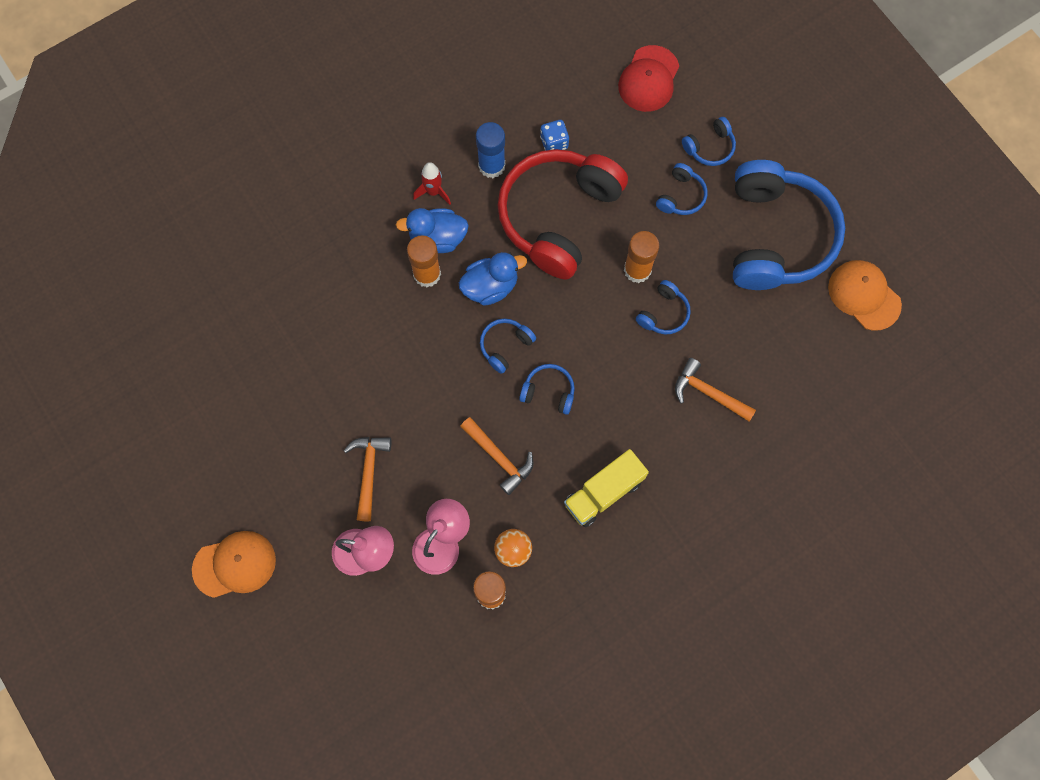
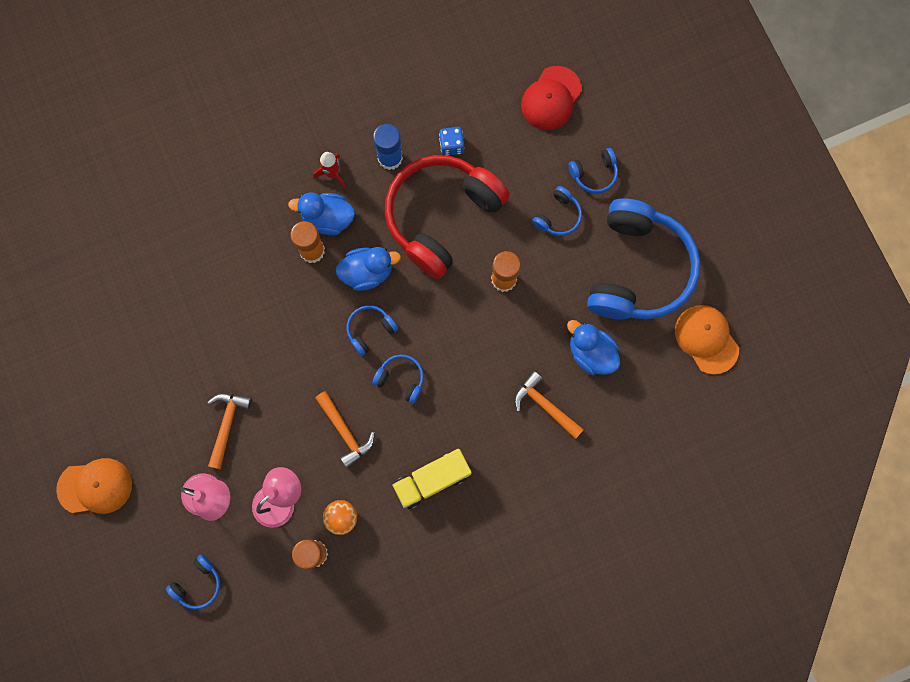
camera: 10 degrees right, 5 degrees up
blue headphones [636,280,691,334] -> blue headphones moved to [166,554,221,610]
none -> blue duck [567,320,620,375]

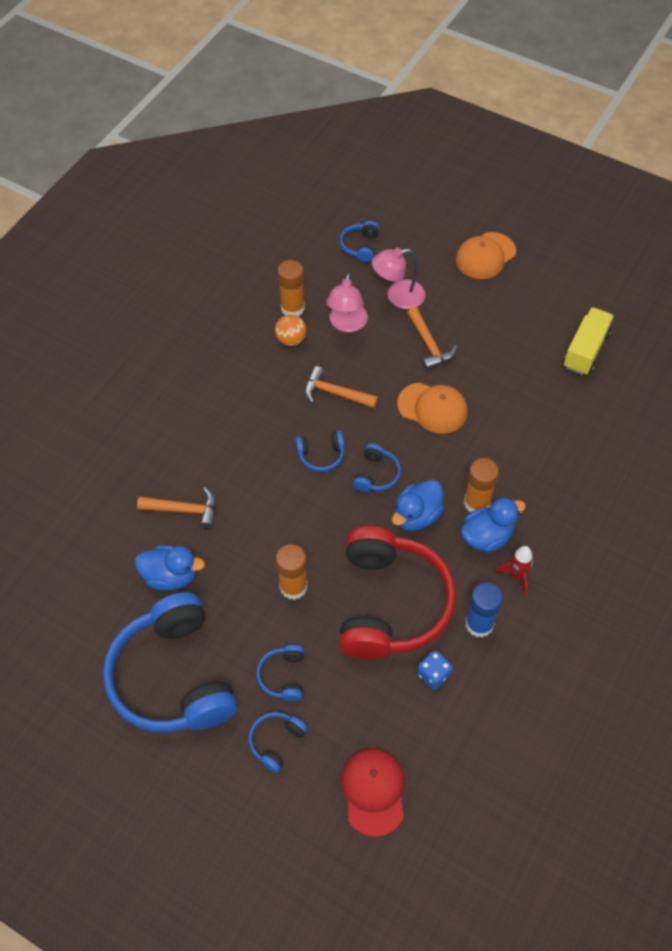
camera: 145 degrees right, 20 degrees down
yellow truck [392,449,472,509] -> yellow truck moved to [563,307,614,375]
orange cap [675,305,739,374] -> orange cap moved to [397,383,468,434]

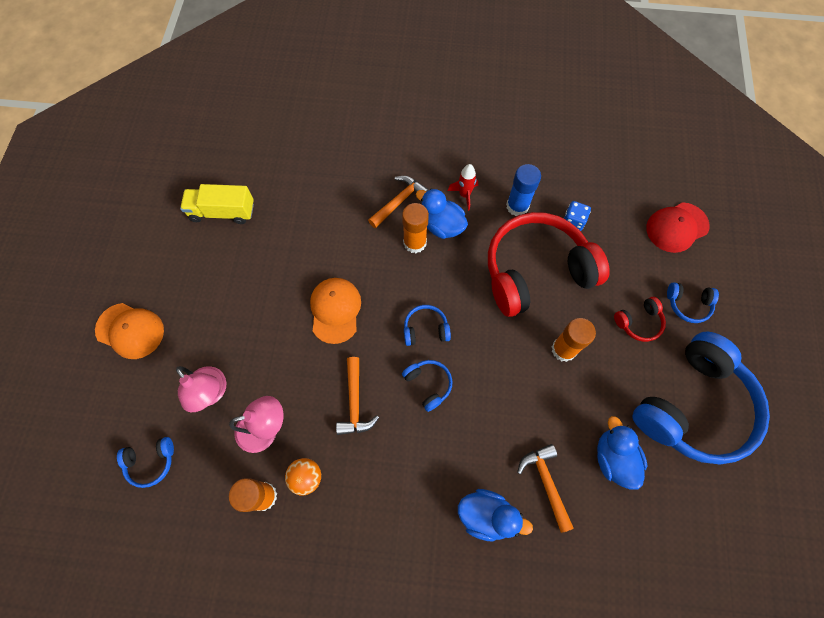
camera: 115 degrees left, 10 degrees up
blue headphones [256,645,304,701] -> red headphones [614,297,666,342]
blue duck [392,480,444,531] -> blue duck moved to [458,489,533,541]
orange hammer [407,307,457,370] -> orange hammer moved to [368,176,429,228]

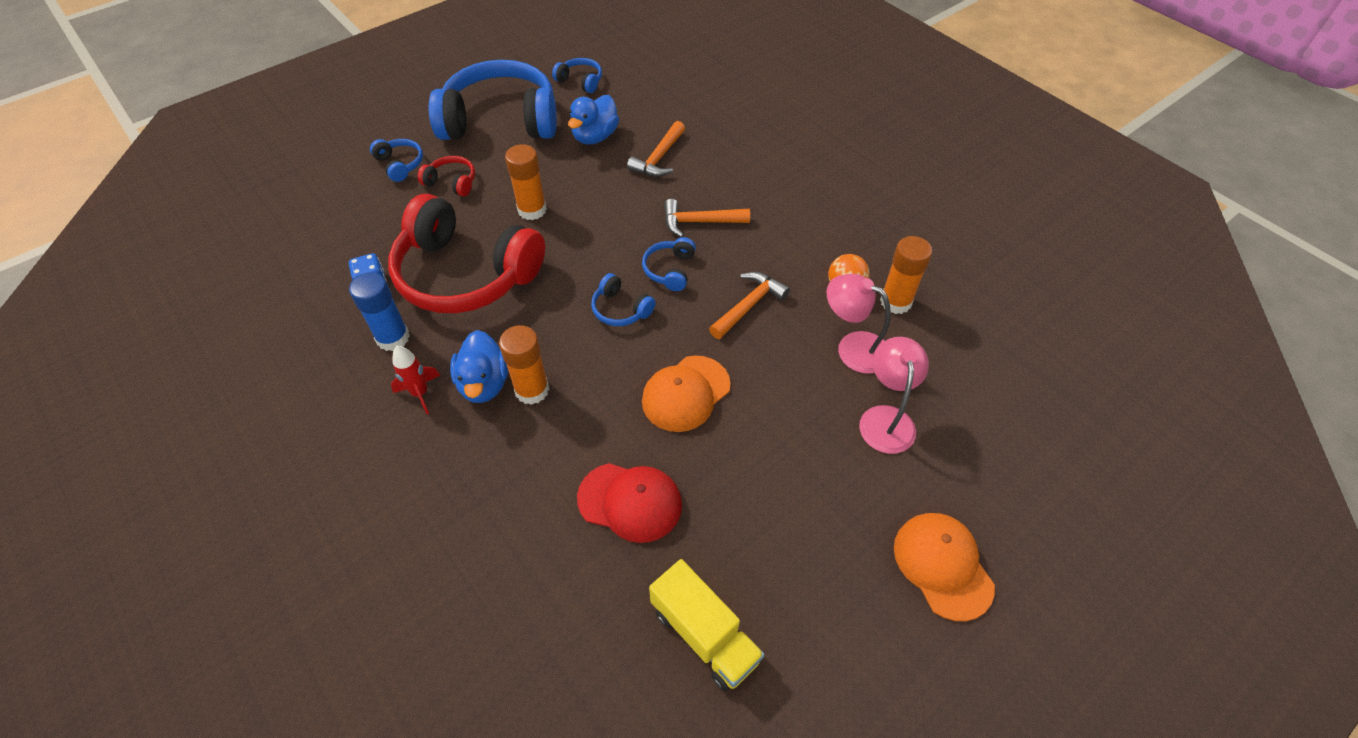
camera: 135 degrees left, 15 degrees down
blue headphones [117,437,174,488] -> blue headphones moved to [552,58,602,93]
orange hammer [368,176,429,228] -> orange hammer moved to [664,199,750,237]
blue duck [458,489,533,541] -> none
red cap [646,202,709,253] -> red cap moved to [577,463,682,543]

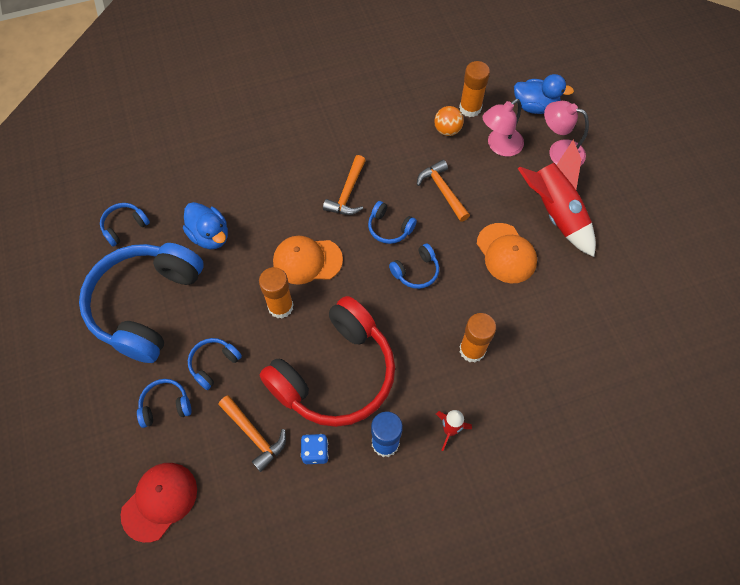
camera: 70 degrees left, 10 degrees up
red headphones [418,156,475,196] -> blue headphones [188,338,242,390]
blue duck [450,330,508,403] -> blue duck moved to [514,74,574,114]
red cap [577,463,682,543] -> red cap moved to [121,463,197,543]
orange hammer [627,121,685,177] -> orange hammer moved to [218,395,286,472]
yellow truck [649,559,764,691] -> none
orange cap [894,513,995,621] -> orange cap moved to [273,236,343,285]
none -> red rocket [517,140,596,257]

